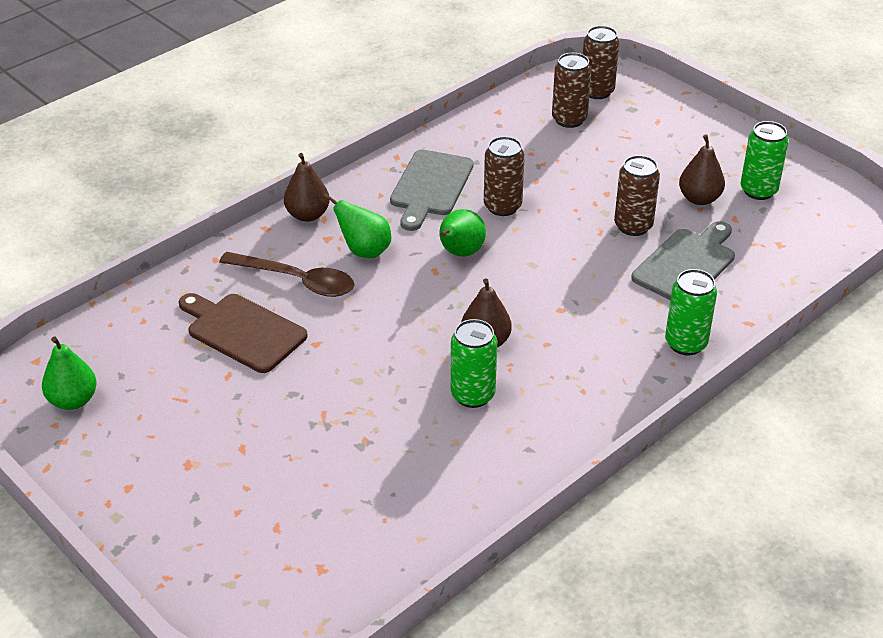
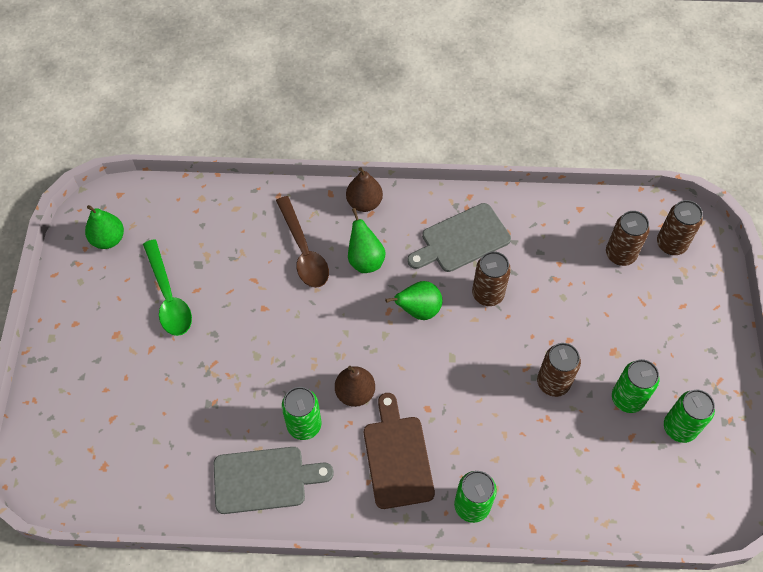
camera: 45 degrees right, 20 degrees up
brown cutting board [179,293,308,373] -> brown cutting board moved to [364,393,435,509]
grey cutting board [631,221,735,300] -> grey cutting board moved to [214,447,334,514]
brown pear [679,134,725,205] -> green can [612,359,659,413]
none -> green spoon [143,239,192,336]

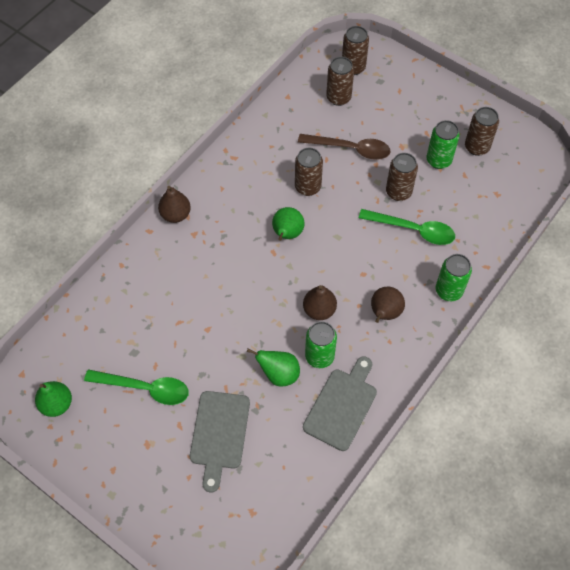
camera: 55 degrees left, 0 degrees up
brown spoon [276,196,329,288] -> brown spoon moved to [298,134,390,160]
green pear [348,208,386,273] -> green pear moved to [247,348,300,387]
brown cutting board [364,393,435,509] -> brown pear [371,287,405,323]
grey cutting board [407,203,511,272] -> grey cutting board moved to [190,391,250,493]
green can [664,390,715,443] -> brown can [465,107,499,156]
none -> green spoon [359,209,455,245]

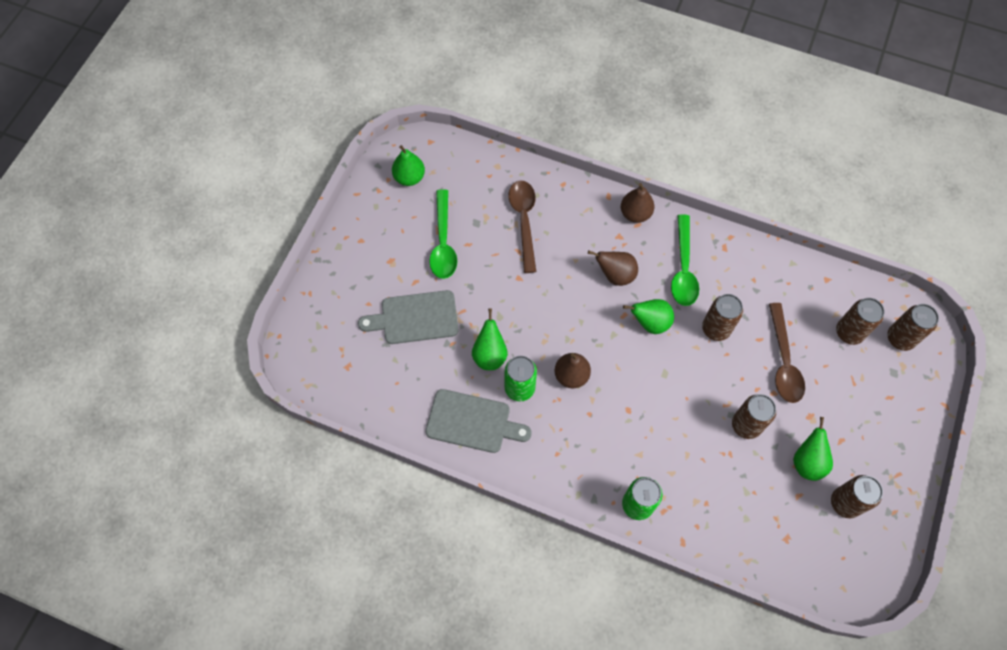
camera: 75 degrees right, 5 degrees up
green spoon [359,209,455,245] -> green spoon moved to [671,214,699,306]
brown pear [371,287,405,323] -> brown pear moved to [588,251,638,286]
green can [427,120,460,169] -> green pear [793,417,833,481]
none -> brown spoon [508,180,536,273]

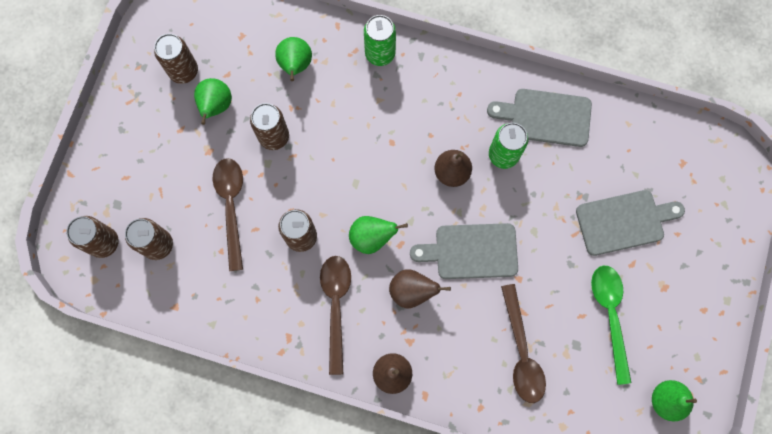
camera: 175 degrees right, 10 degrees up
green pear [472,309,508,370] -> green pear moved to [275,37,312,81]
green spoon [671,214,699,306] -> brown spoon [320,256,351,375]
none -> grey cutting board [410,223,518,279]

